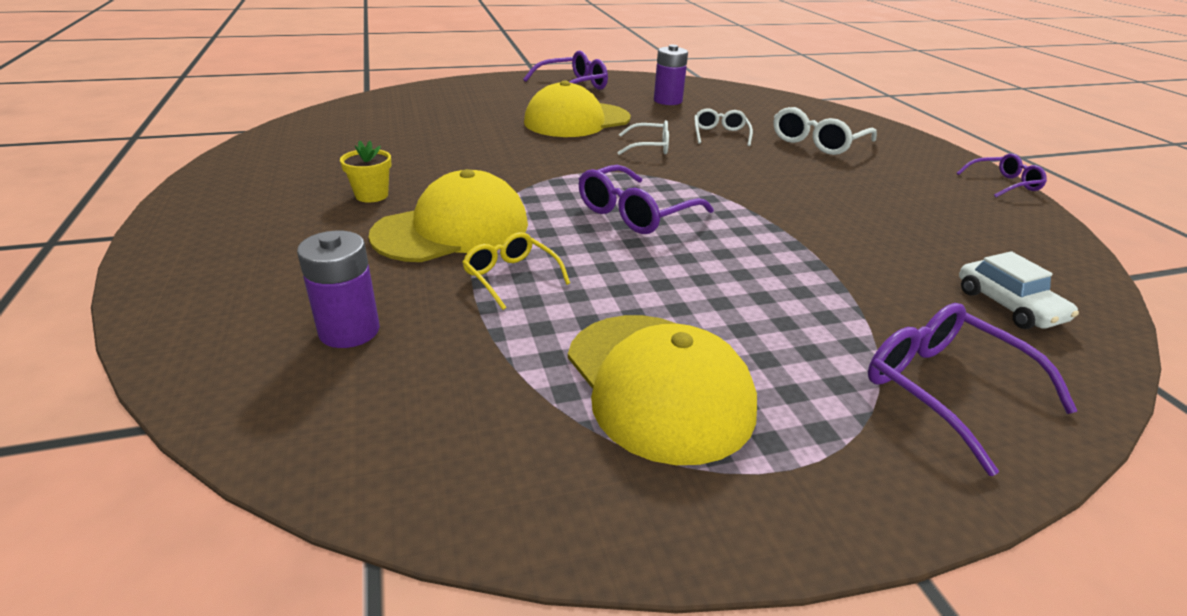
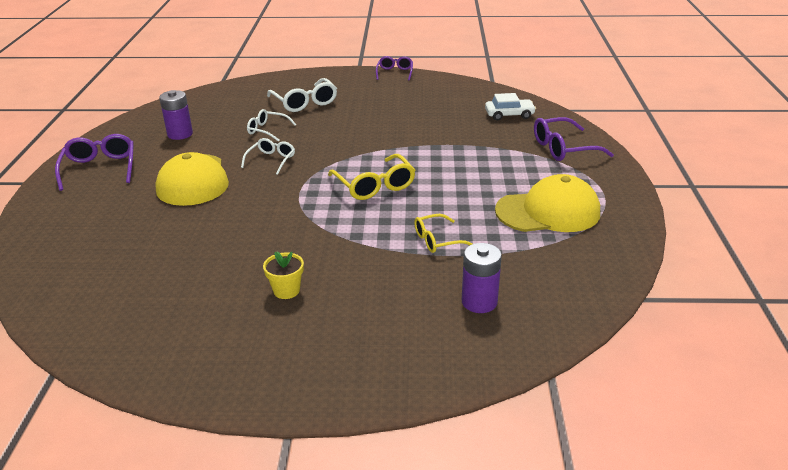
camera: 70 degrees left, 0 degrees up
yellow cap [369,169,528,262] -> none
purple glasses [579,165,714,234] -> yellow glasses [328,154,416,200]

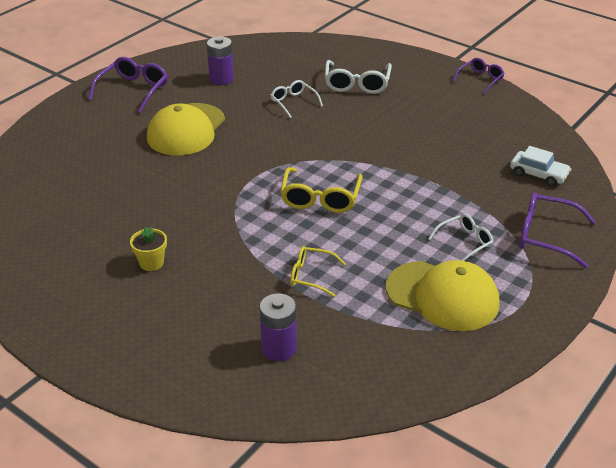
camera: 35 degrees right, 5 degrees up
white glasses [241,138,295,175] -> white glasses moved to [428,213,493,261]

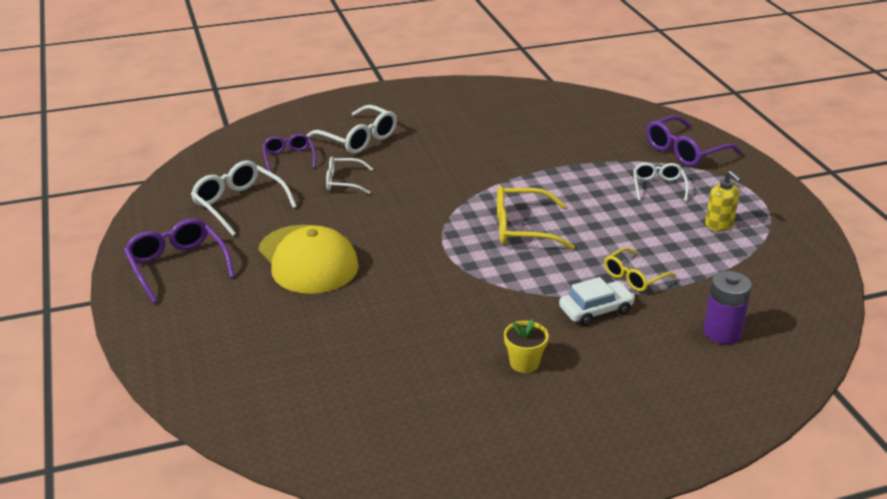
camera: 55 degrees left, 5 degrees down
purple battery [207,36,234,85] -> white glasses [191,160,297,236]
yellow glasses [280,167,362,213] -> yellow glasses turned 135 degrees clockwise [497,186,575,249]
yellow cap [386,260,499,331] -> yellow soap dispenser [705,171,742,231]
purple glasses [453,58,505,94] -> purple glasses moved to [263,134,316,173]
white car [510,146,571,187] -> white car moved to [559,277,635,326]

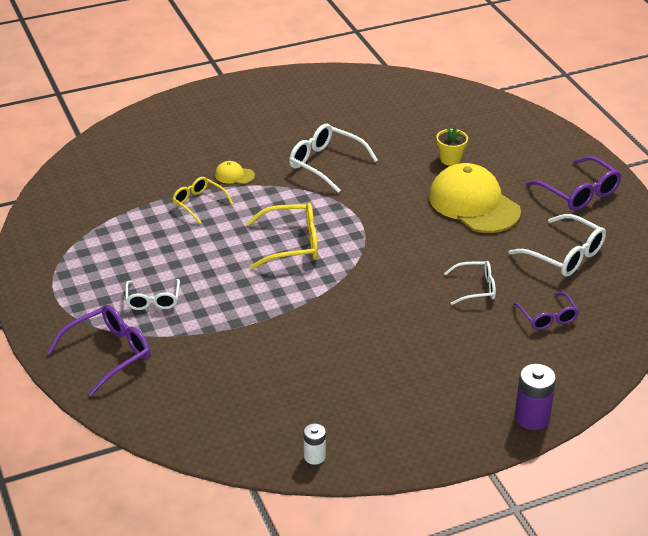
camera: 175 degrees right, 5 degrees up
white glasses [306,105,397,154] -> white glasses moved to [289,124,378,193]
yellow flower pot [504,319,549,373] -> yellow flower pot moved to [436,127,468,166]
white car [559,277,635,326] -> yellow cap [215,161,255,184]
yellow glasses [604,248,676,292] -> yellow glasses turned 90 degrees counterclockwise [172,177,233,224]
purple battery [703,271,752,344] -> purple battery moved to [515,363,556,430]
yellow soap dispenser [705,171,742,231] -> none
none -> white battery [304,423,326,465]

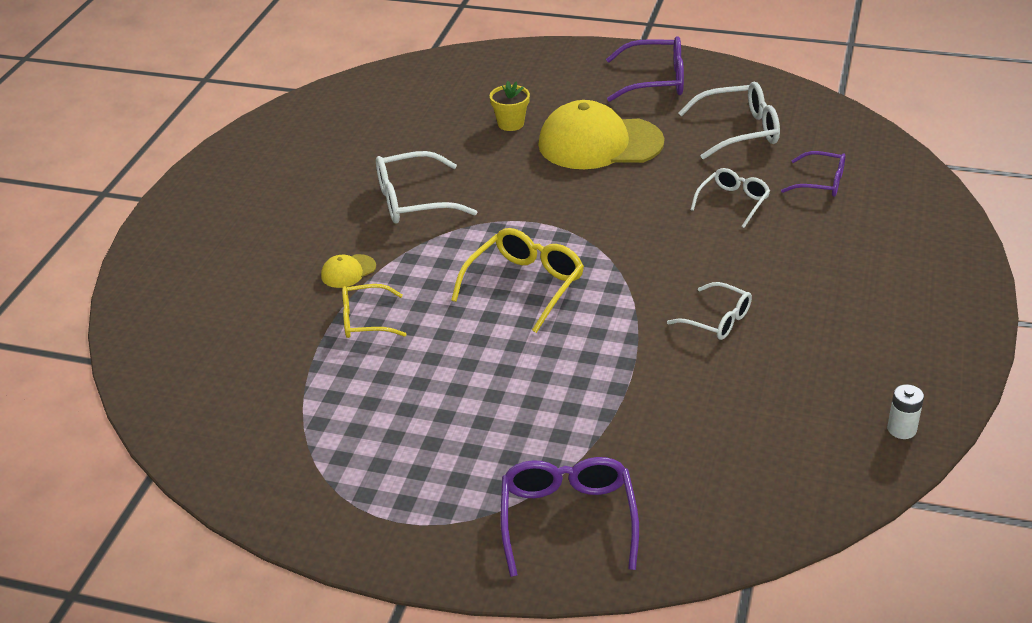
camera: 50 degrees left, 0 degrees up
white glasses [125,279,180,310] -> white glasses moved to [667,282,752,340]
purple battery [515,363,556,430] -> none

